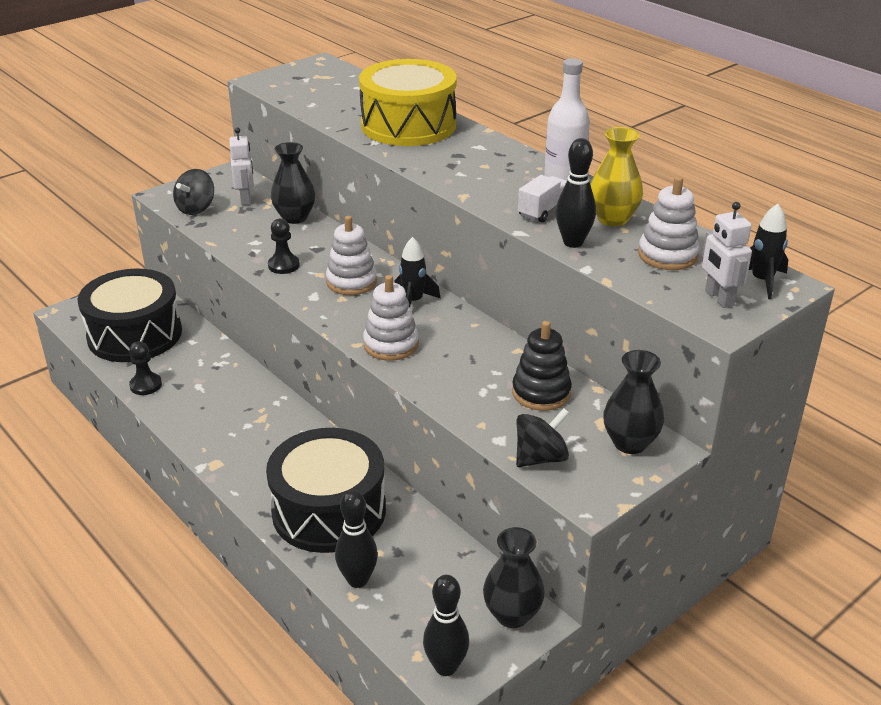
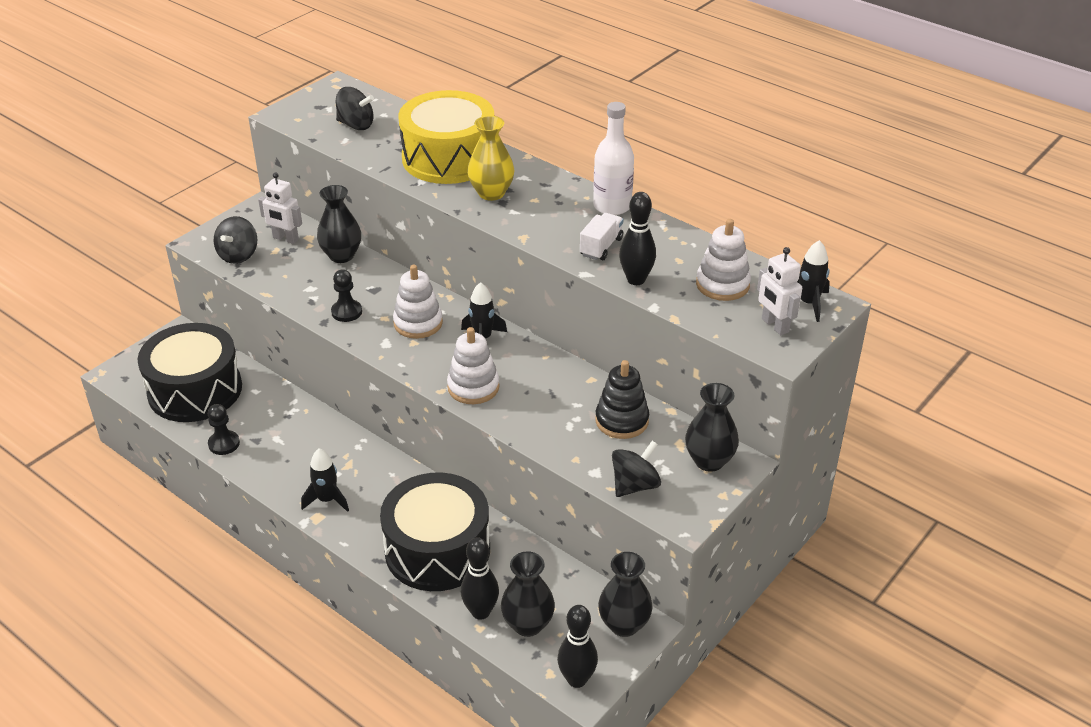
camera: 10 degrees left, 5 degrees up
white robot [229,128,254,205] -> white robot turned 135 degrees clockwise [258,172,302,244]
yellow vase [590,127,643,227] -> yellow vase moved to [467,116,514,201]
none -> black rocket [301,448,349,512]
none -> black spinning top [336,87,374,130]
none -> black vase [501,551,555,637]

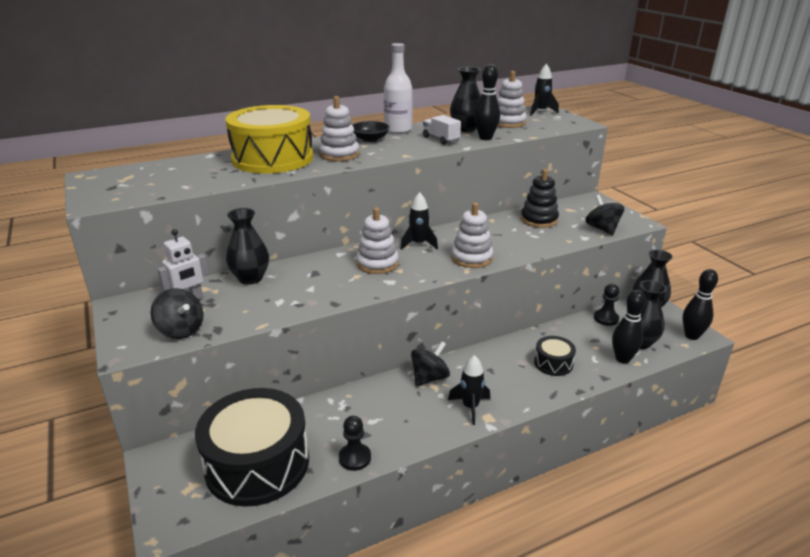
camera: 65 degrees left, 10 degrees down
black pawn [331,270,362,322] -> black pawn moved to [594,284,620,326]
black spinning top [336,87,374,130] -> black spinning top moved to [411,341,450,386]
black drum [380,472,490,591] -> black drum [534,336,576,376], size x0.46
yellow vase [467,116,514,201] -> white stacking toy [319,96,359,161]
black vase [685,383,739,472] -> black vase moved to [450,67,481,132]
white robot [757,247,802,335] -> none
none -> black bowl [352,121,390,142]

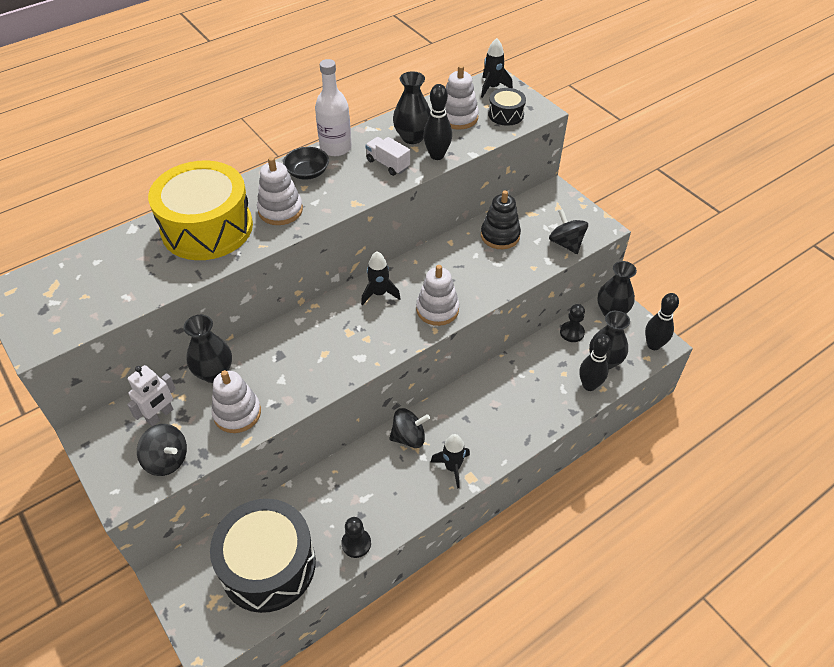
camera: 10 degrees left, 20 degrees up
white stacking toy [356,207,399,274] -> white stacking toy moved to [211,370,261,433]
black spinning top [411,341,450,386] -> black spinning top turned 45 degrees clockwise [389,408,430,448]
black drum [534,336,576,376] -> black drum moved to [488,88,526,126]

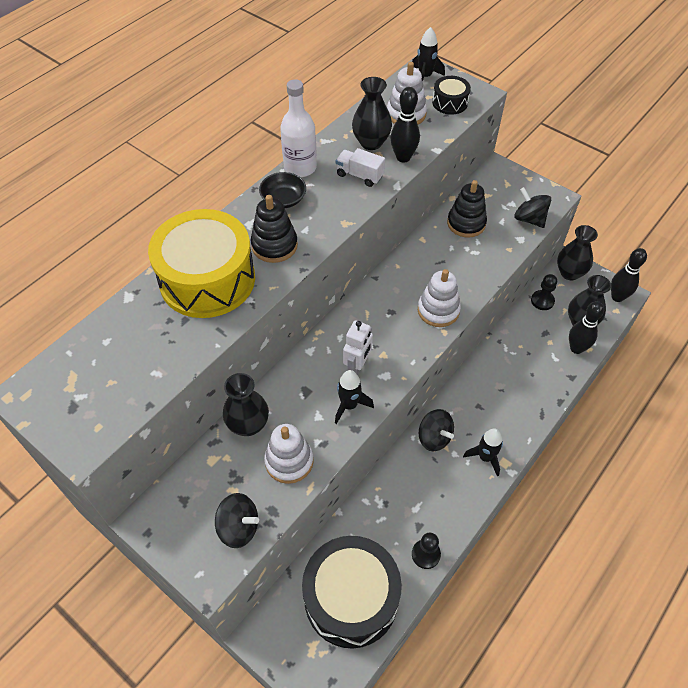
camera: 15 degrees left, 5 degrees up
white robot [127,365,176,426] -> white robot moved to [343,320,373,375]
white stacking toy [257,157,303,225] -> black stacking toy [251,195,298,263]
black rocket [361,251,401,305] -> black rocket moved to [335,370,374,424]
black spinning top [389,408,430,448] -> black spinning top turned 75 degrees clockwise [419,409,454,451]

